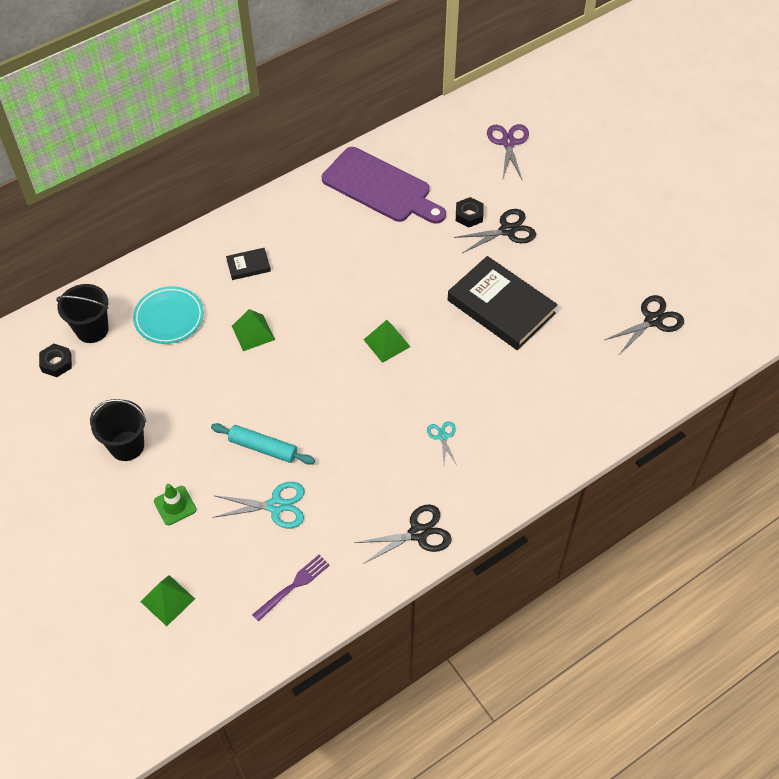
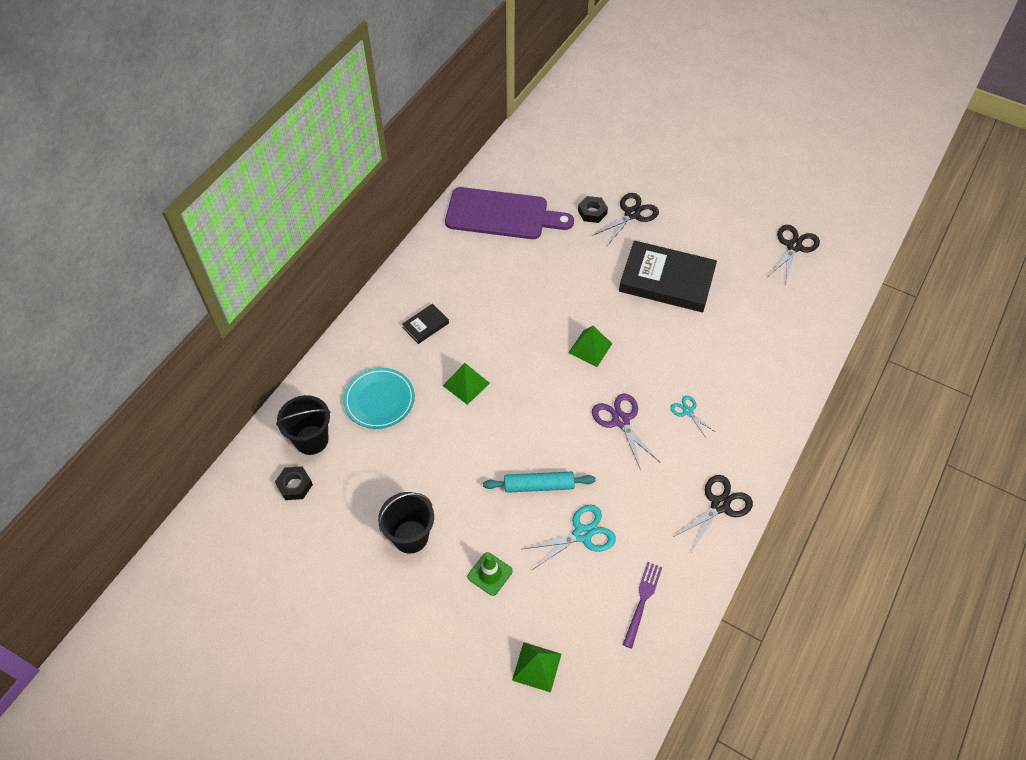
camera: 25 degrees left, 0 degrees up
purple scissors [487,124,529,179] -> purple scissors moved to [592,394,660,470]

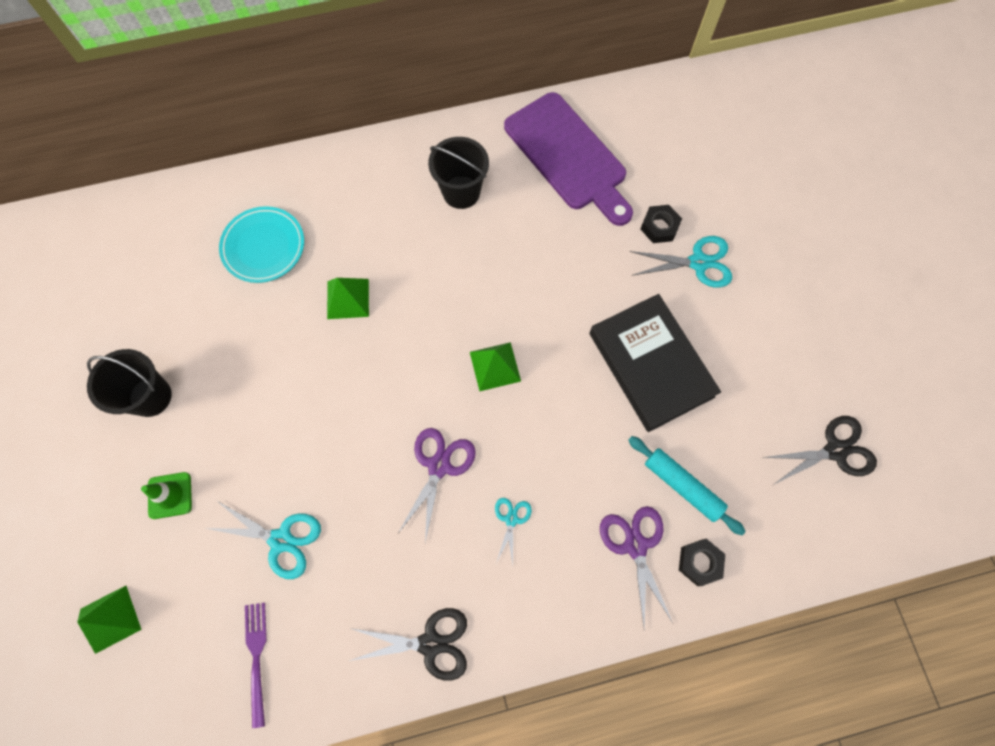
camera: 45 degrees right, 15 degrees up
black nut [275,466,313,500] -> black nut moved to [679,539,725,586]
black bucket [276,395,331,455] -> black bucket moved to [428,137,489,209]
black book [402,304,449,344] -> none
turquoise rolling pin [483,471,596,493] -> turquoise rolling pin moved to [628,436,746,535]
black scissors [592,193,659,246] -> turquoise scissors [630,236,732,288]
purple fork [623,562,662,649] -> purple fork turned 75 degrees counterclockwise [245,602,267,728]
none -> purple scissors [600,506,673,628]

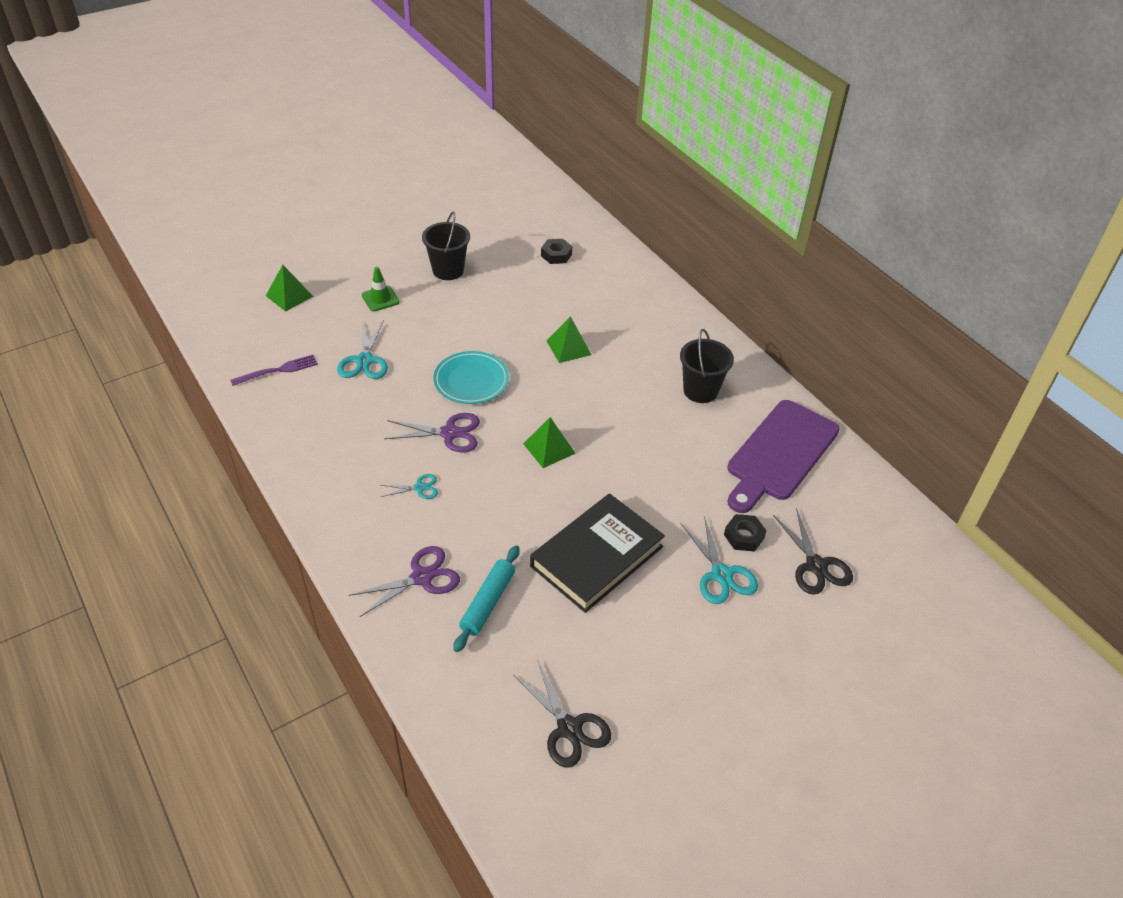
camera: 70 degrees right, 25 degrees down
turquoise plate [219,206,304,283] -> turquoise plate moved to [433,351,509,404]
black scissors [349,608,467,681] -> black scissors moved to [773,508,853,595]
black nut [679,539,725,586] -> black nut moved to [541,239,572,264]

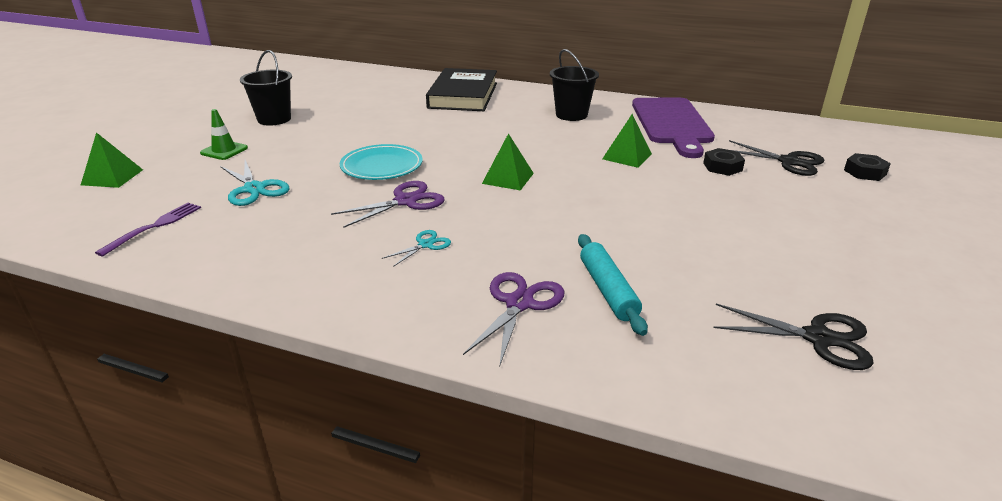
camera: 35 degrees left, 15 degrees down
black book [530,494,665,613] -> black book moved to [426,68,497,111]
black nut [541,239,572,264] -> black nut moved to [844,153,891,181]
green pyramid [547,316,592,363] -> green pyramid moved to [602,114,652,168]
turquoise scissors [681,516,758,604] -> none

